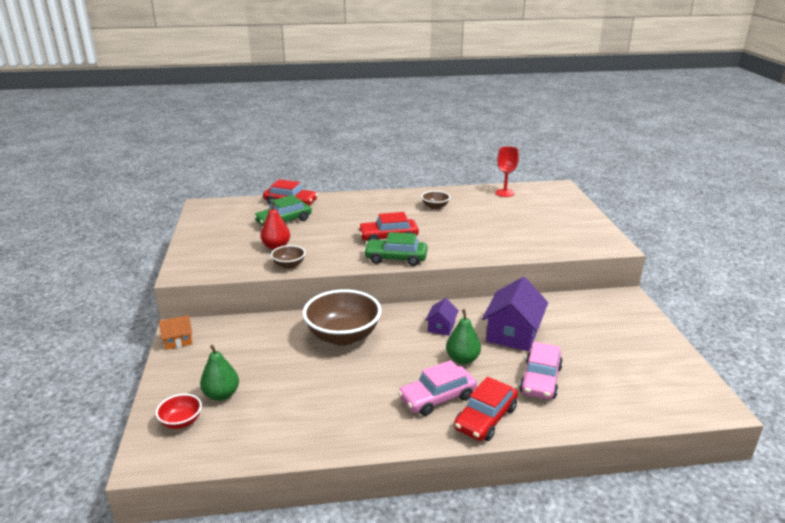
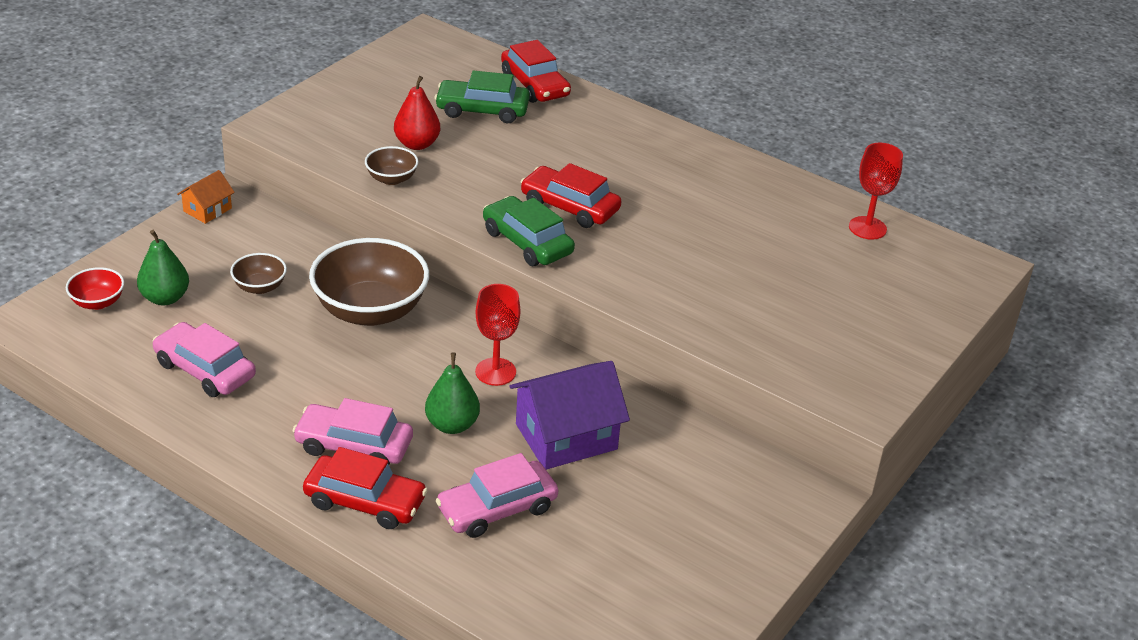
camera: 40 degrees right, 10 degrees up
orange house [159,315,192,350] -> orange house turned 75 degrees counterclockwise [177,170,235,224]
brown bowl [421,191,450,210] -> brown bowl moved to [230,253,287,294]
purple house [425,298,459,336] -> red goblet [475,284,520,386]
red car [454,377,518,441] -> red car turned 150 degrees counterclockwise [303,447,428,529]
none -> pink car [153,322,256,397]

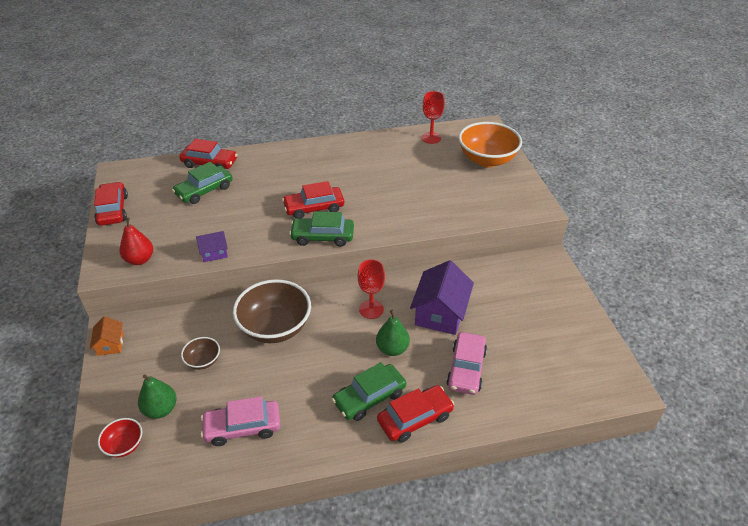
camera: 45 degrees left, 5 degrees up
pink car [292,398,413,465] -> green car [332,362,406,421]
brown bowl [365,146,419,185] -> purple house [196,231,228,262]
red pear [394,76,440,150] -> red pear moved to [120,218,153,265]
none -> red car [94,182,128,226]
none -> orange bowl [459,122,522,167]

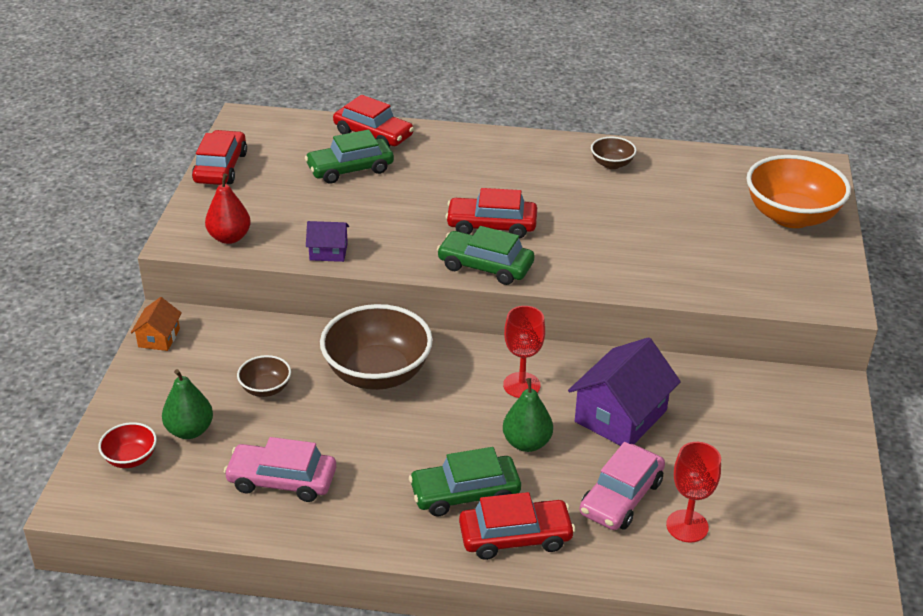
camera: 20 degrees right, 5 degrees down
red goblet [421,91,445,144] -> red goblet moved to [666,442,721,542]
none -> brown bowl [591,137,637,169]

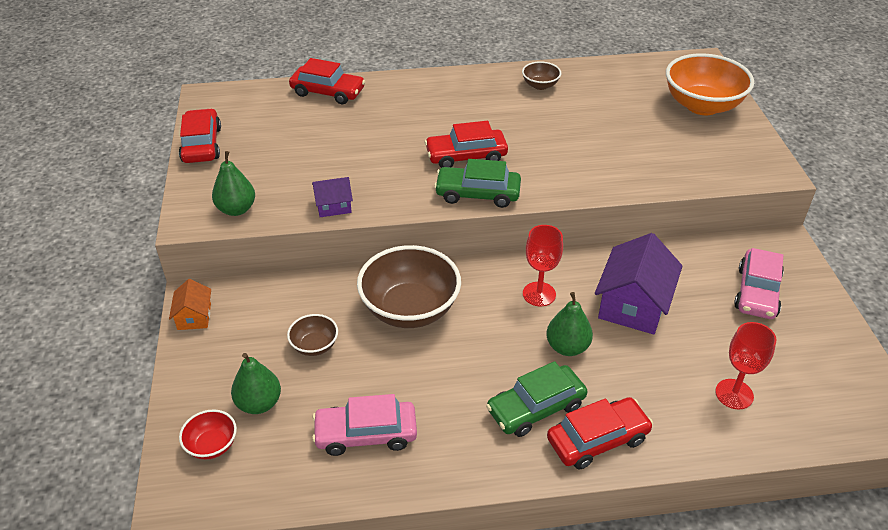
camera: 15 degrees left, 5 degrees up
red pear [205,174,251,244] -> green pear [212,151,255,216]
green car [305,130,394,184] -> none
pink car [579,442,665,530] -> pink car moved to [734,248,784,319]

